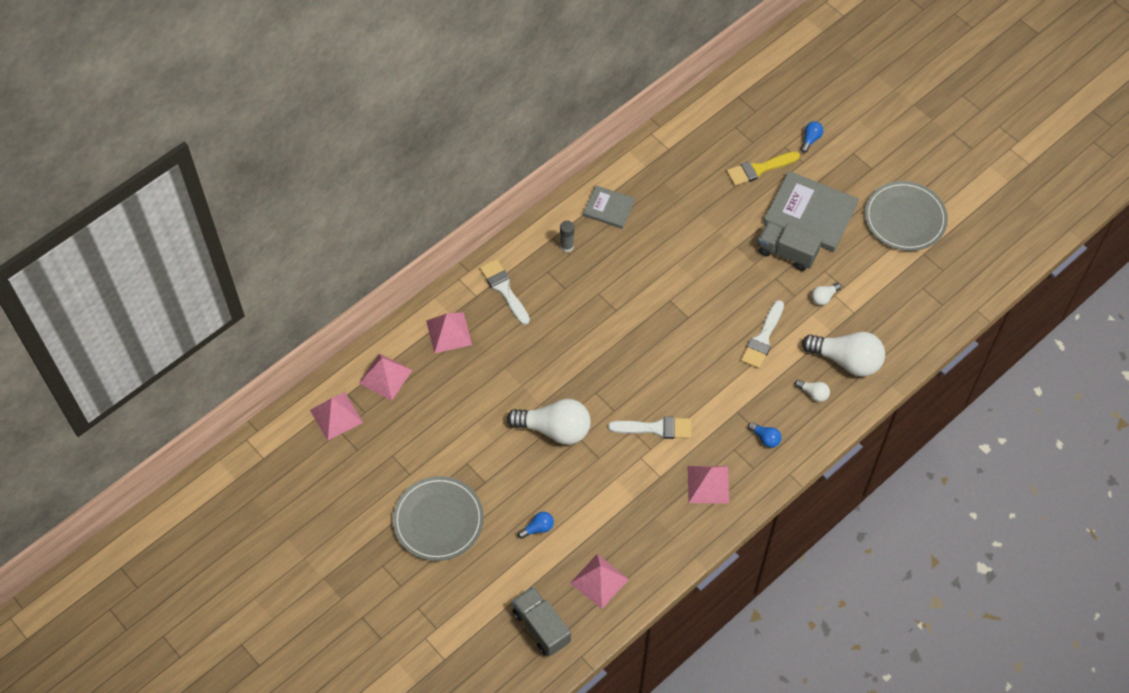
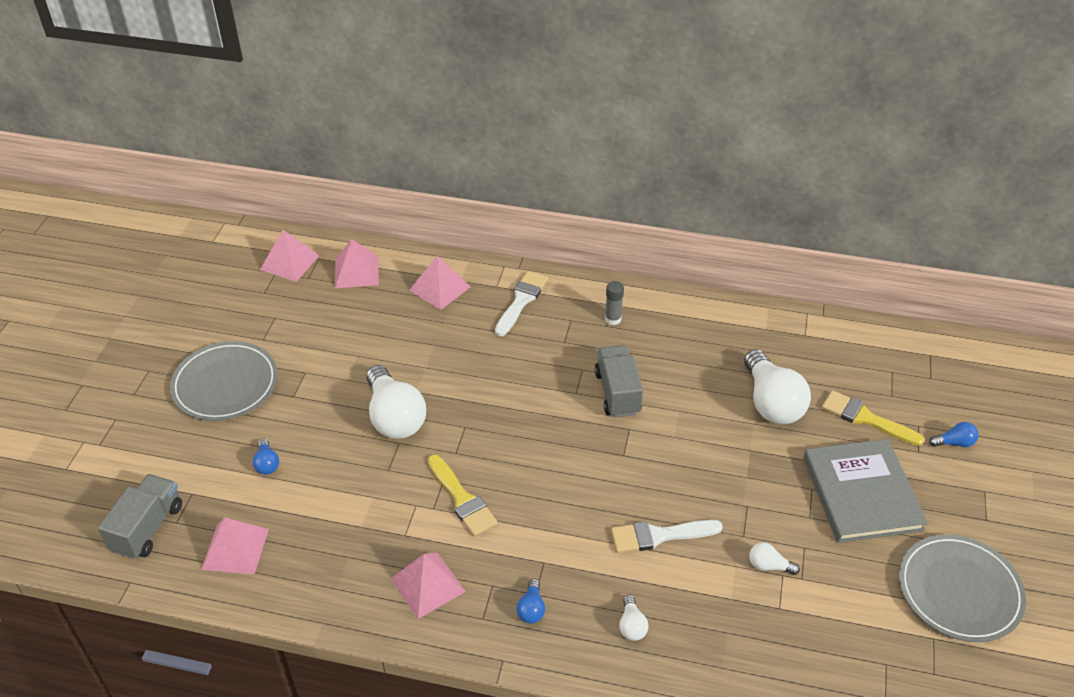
camera: 55 degrees right, 15 degrees down
blue light bulb [518,512,554,539] -> blue light bulb turned 45 degrees clockwise [253,439,279,475]
grey book [583,186,635,229] -> none
white brush [608,417,692,439] -> yellow brush [428,455,498,536]
grey truck [758,222,822,271] -> grey truck moved to [595,345,643,418]
white light bulb [802,332,885,377] -> white light bulb moved to [744,349,811,424]

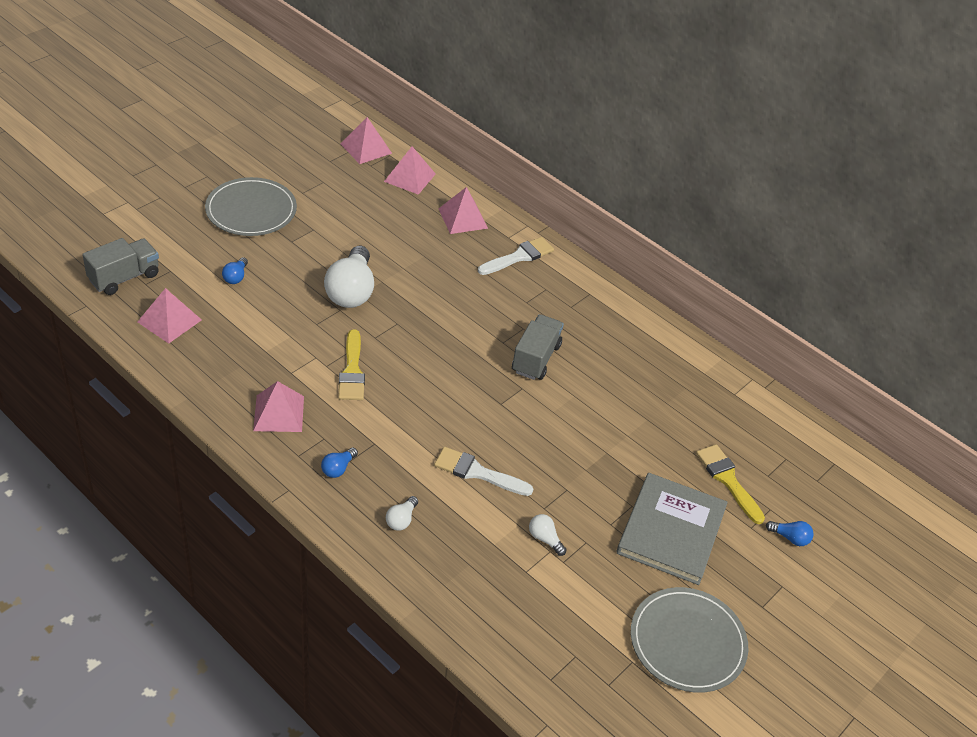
camera: 25 degrees right, 0 degrees up
grey glue stick [605,281,624,325] -> none
white light bulb [744,349,811,424] -> none

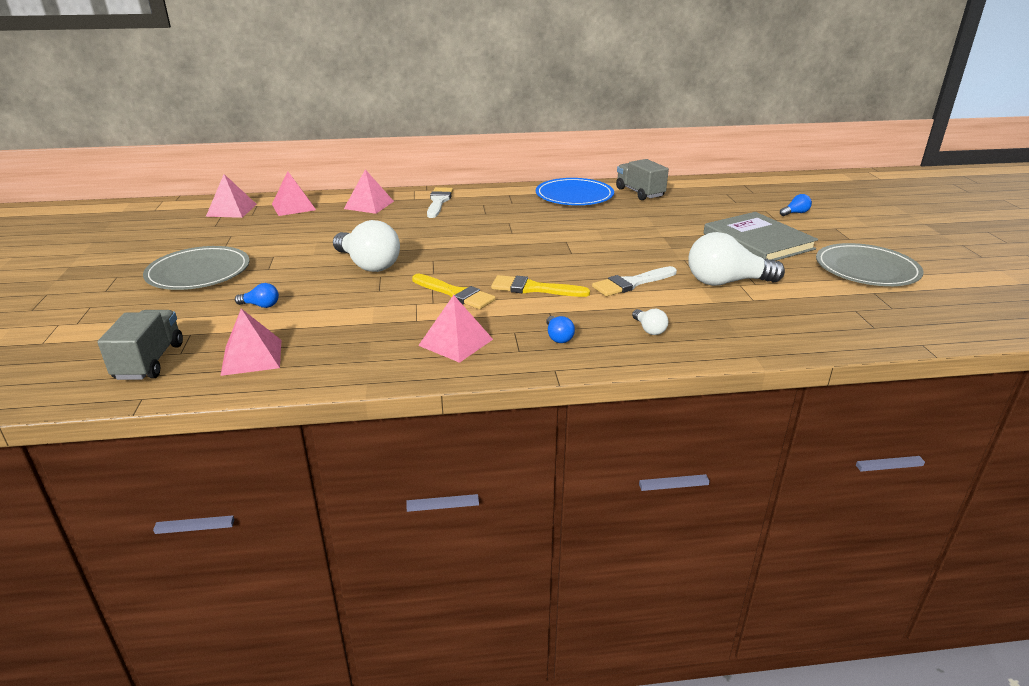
camera: 45 degrees left, 15 degrees down
blue light bulb [222,257,248,284] -> blue light bulb turned 45 degrees counterclockwise [235,283,279,308]
grey truck [512,314,564,380] -> grey truck moved to [616,159,669,200]
white light bulb [529,514,567,556] -> white light bulb [688,232,785,286], size x2.25
yellow brush [696,444,765,524] -> yellow brush moved to [491,275,590,297]
none -> blue plate [536,178,614,205]

